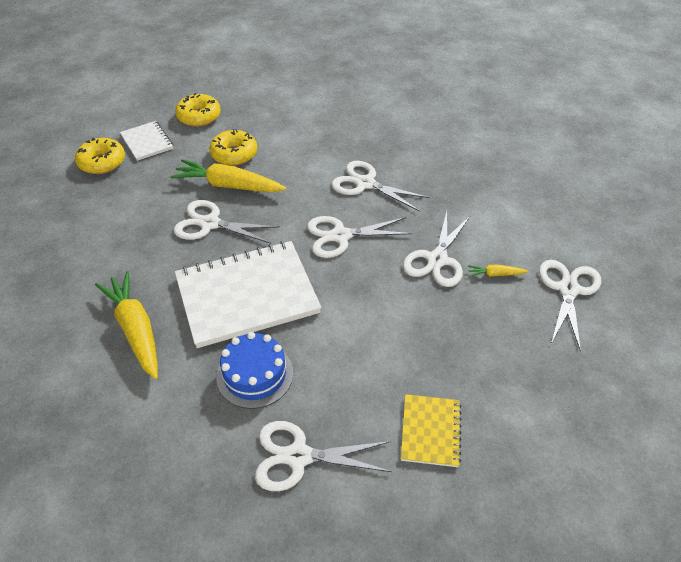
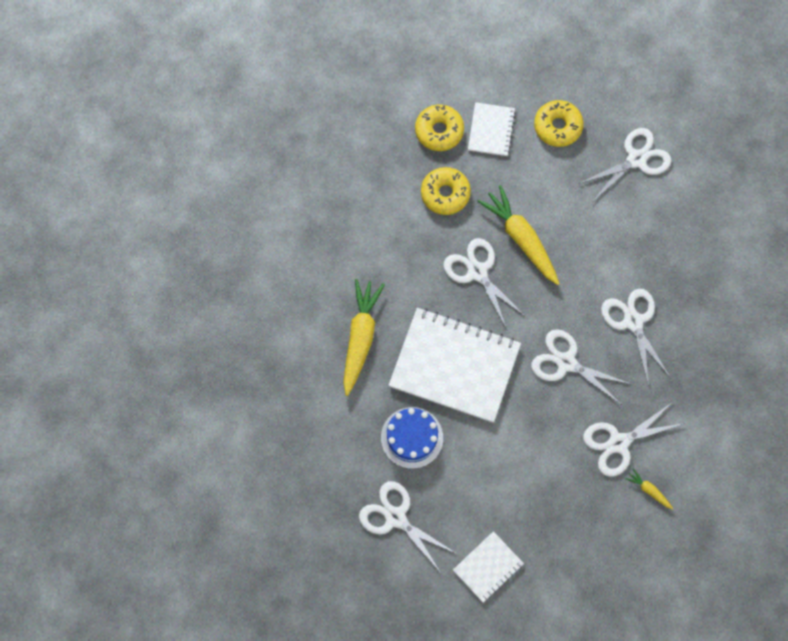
camera: 40 degrees right, 25 degrees up
yellow donut [209,129,257,166] -> yellow donut moved to [421,167,471,215]
yellow notebook [401,394,462,467] -> white notebook [453,531,524,602]
white scissors [539,260,601,352] -> white scissors moved to [578,128,671,201]

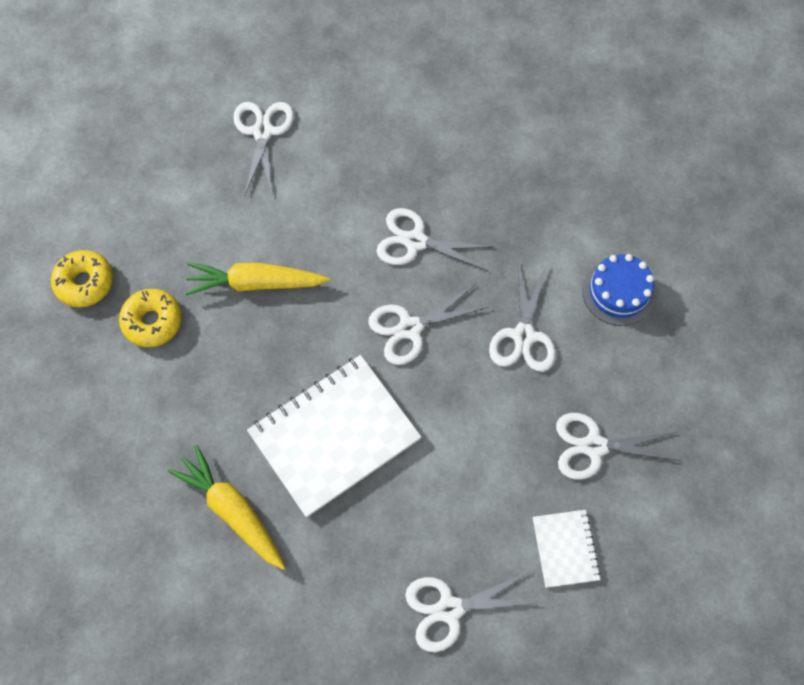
camera: 55 degrees left, 5 degrees down
blue cake [381,407,443,469] -> blue cake moved to [582,254,655,326]
white scissors [444,238,526,329] -> white scissors moved to [556,413,681,479]
white notebook [468,102,516,156] -> none
yellow donut [534,100,584,147] -> none
yellow carrot [625,468,673,509] -> none

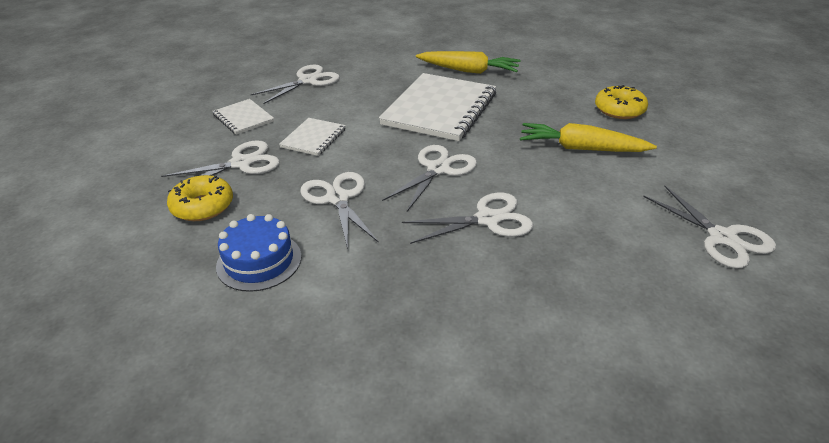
camera: 150 degrees right, 30 degrees down
yellow donut [51,250,113,307] -> yellow donut moved to [167,175,233,221]
yellow carrot [185,262,330,295] -> yellow carrot turned 135 degrees counterclockwise [520,123,657,152]
none -> white notebook [279,118,346,156]

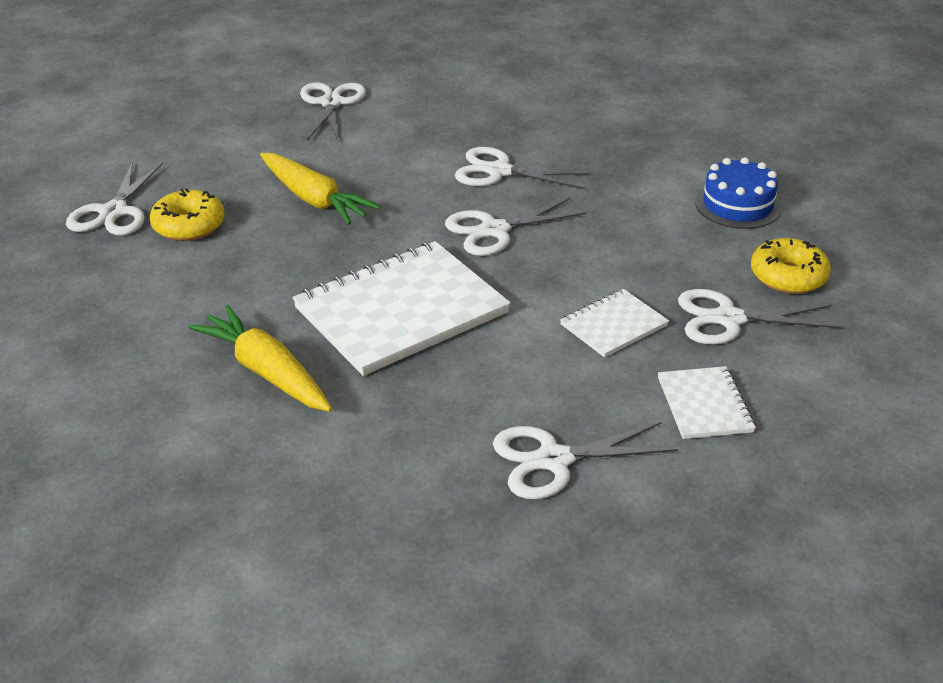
camera: 150 degrees left, 0 degrees up
white scissors [300,172,379,249] -> white scissors moved to [66,162,163,235]

